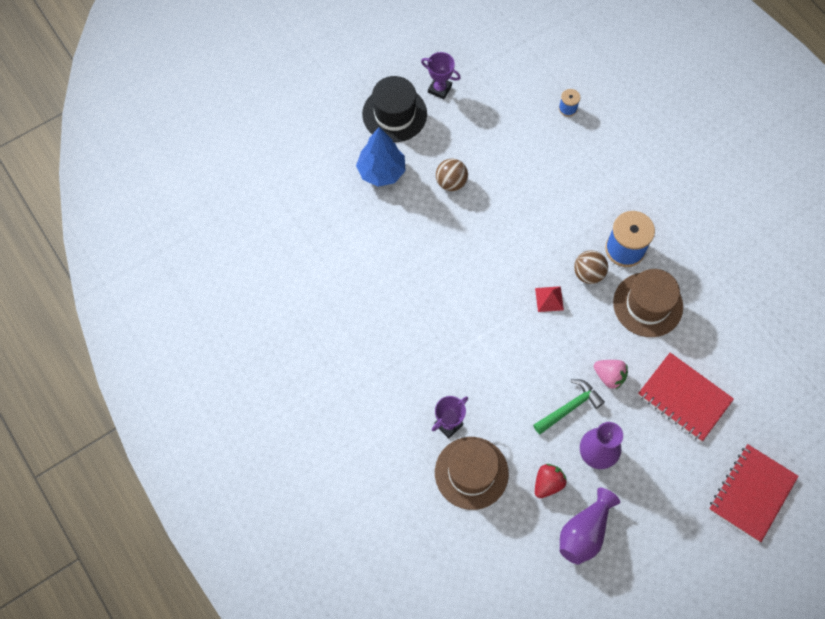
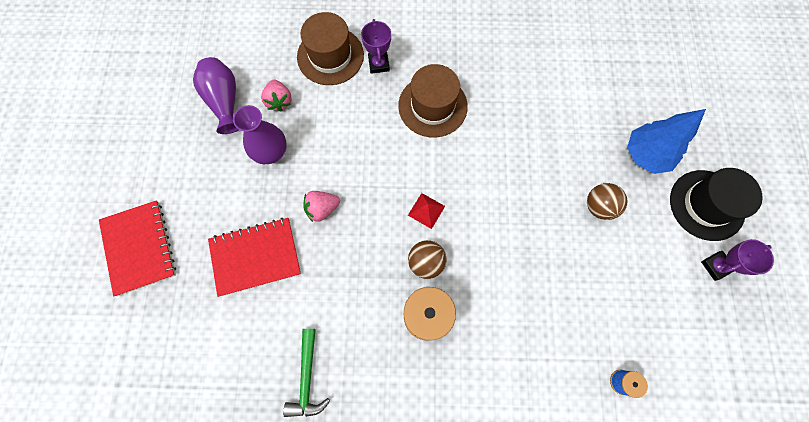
camera: 125 degrees right, 5 degrees up
green hammer [533,379,605,434] -> green hammer moved to [283,329,330,417]
red strawberry [535,464,567,498] -> pink strawberry [261,79,292,112]
brown hat [613,269,683,337] -> brown hat moved to [398,64,468,138]

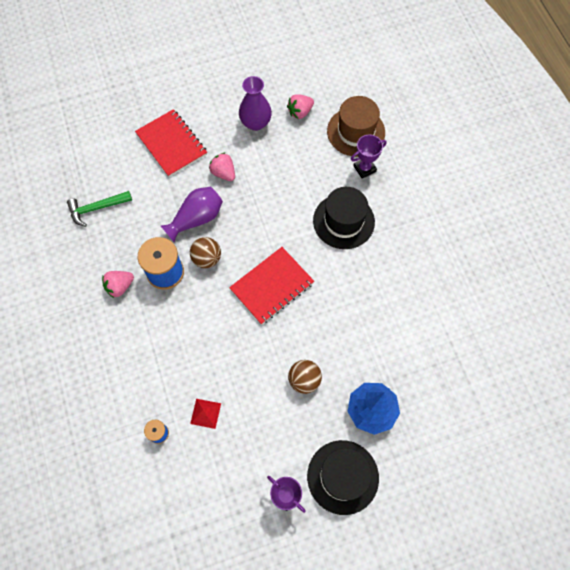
camera: 70 degrees right, 5 degrees down
red notebook [99,200,176,296] -> red notebook moved to [229,247,314,325]
purple vase [193,57,239,134] -> purple vase moved to [161,186,223,242]
brown hat [398,64,468,138] -> black hat [313,187,375,249]
red pyramid [408,193,445,229] -> red pyramid moved to [190,399,221,429]
none -> pink strawberry [102,271,134,298]

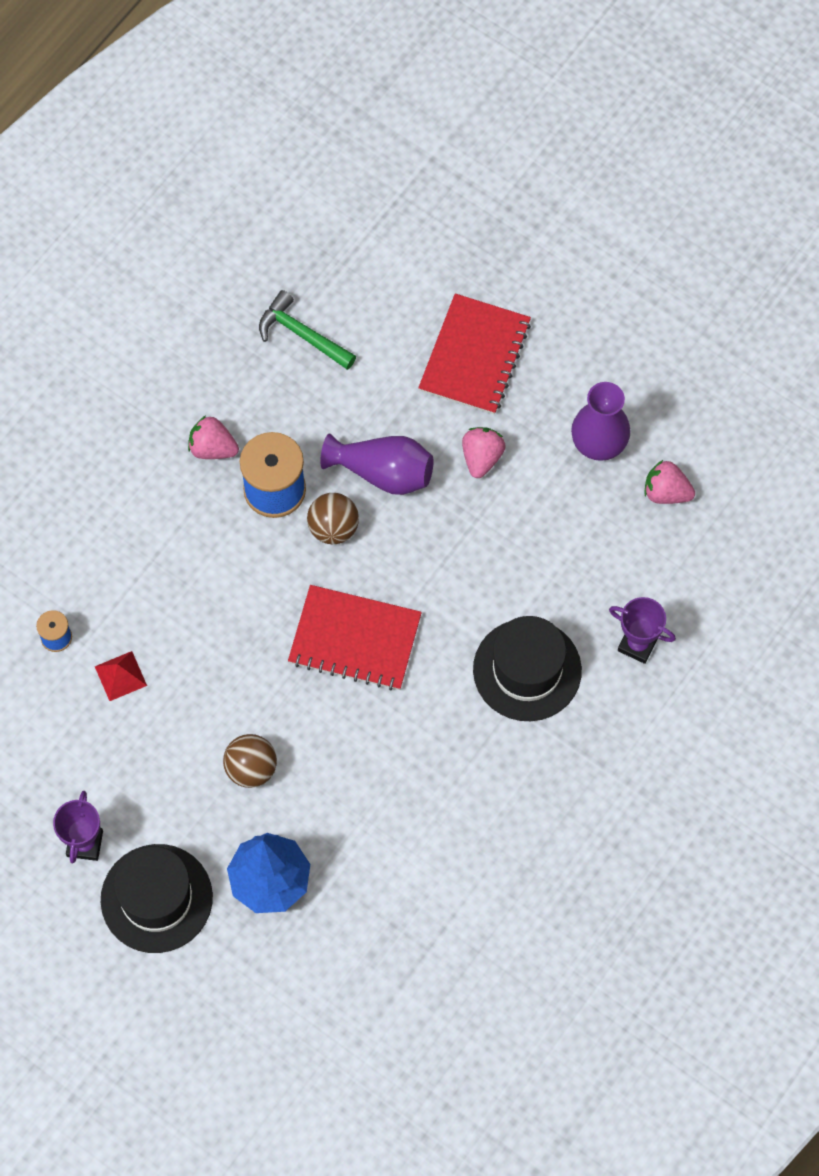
camera: 55 degrees right, 0 degrees up
brown hat [327,96,385,157] -> none

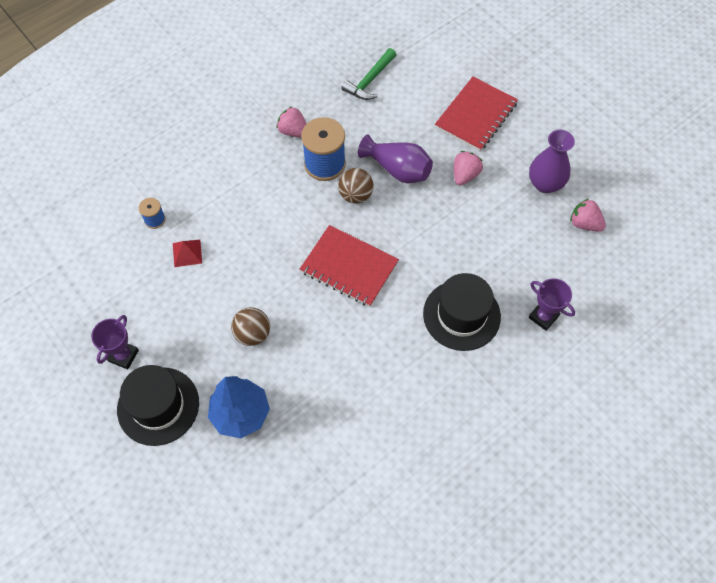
camera: 15 degrees right, 5 degrees down
green hammer [259,290,356,370] -> green hammer turned 105 degrees counterclockwise [341,48,396,100]

